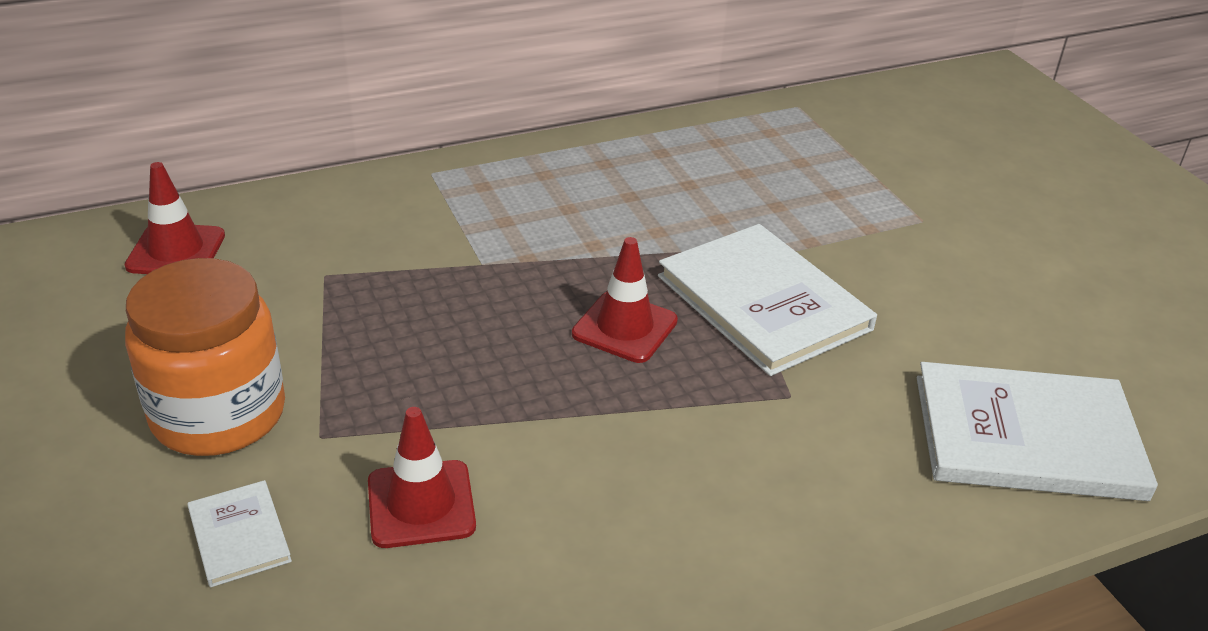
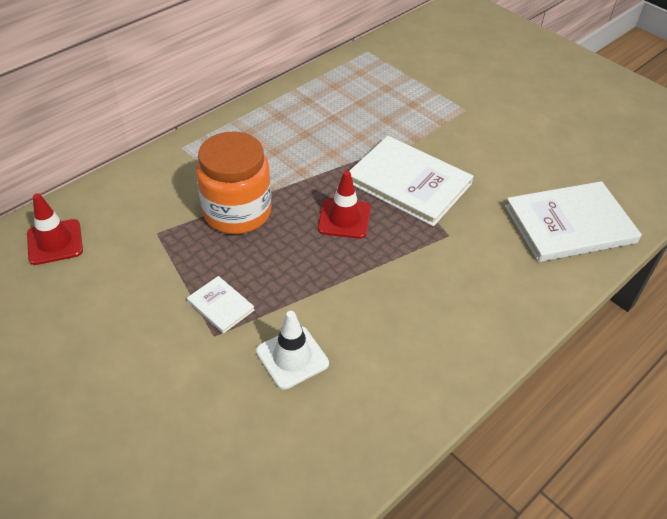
camera: 20 degrees left, 10 degrees up
orange jar [125,258,285,456] -> orange jar moved to [196,131,271,234]
white book [187,480,292,587] -> white book moved to [187,276,255,334]
red traffic cone [368,407,476,548] -> white traffic cone [256,311,329,390]

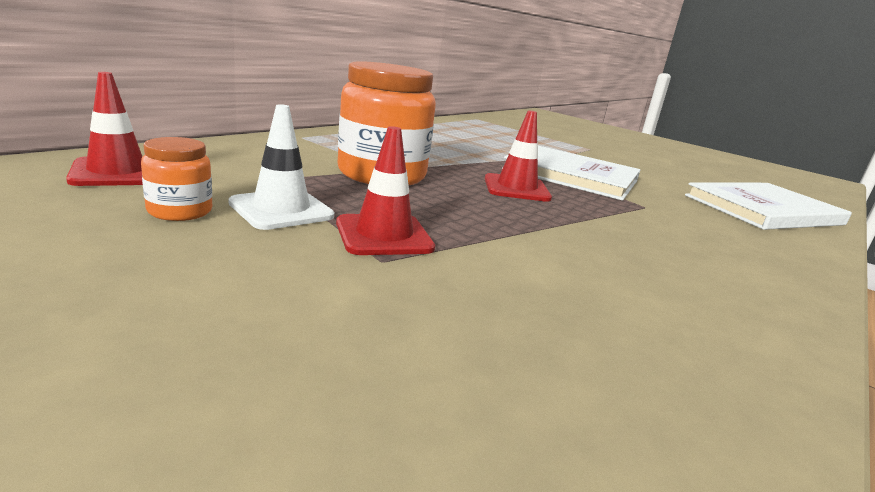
camera: 10 degrees left, 25 degrees down
white book [187,276,255,334] -> red traffic cone [336,126,435,255]
white traffic cone [256,311,329,390] -> white traffic cone moved to [228,104,334,230]
none -> orange jar [141,137,212,221]

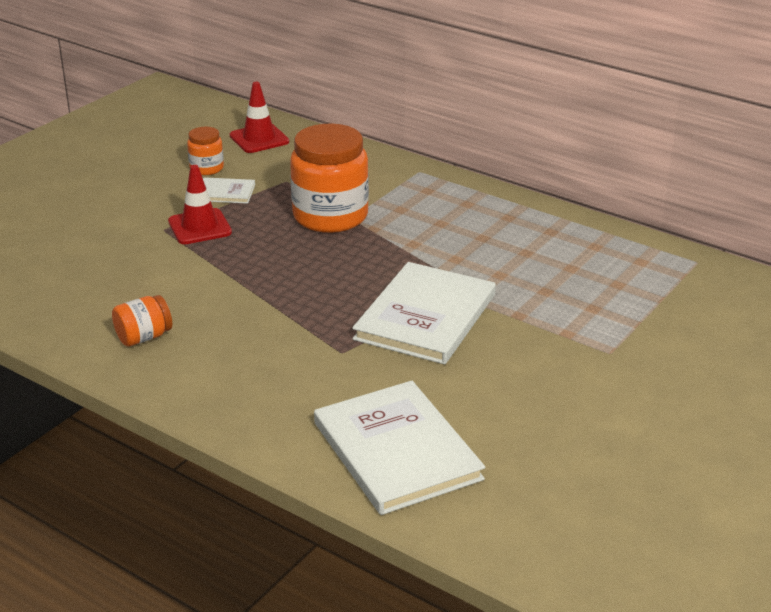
camera: 90 degrees right, 10 degrees up
white traffic cone [228,104,334,230] -> white book [203,177,255,204]
red traffic cone [485,110,552,202] -> none
none -> orange jar [112,295,172,347]

